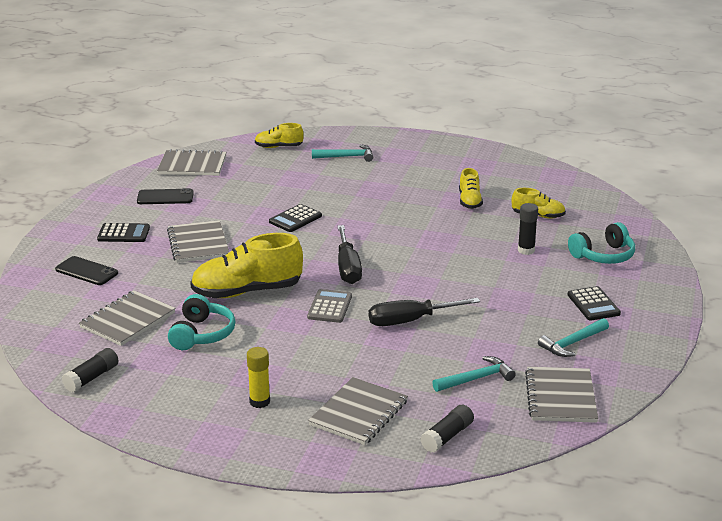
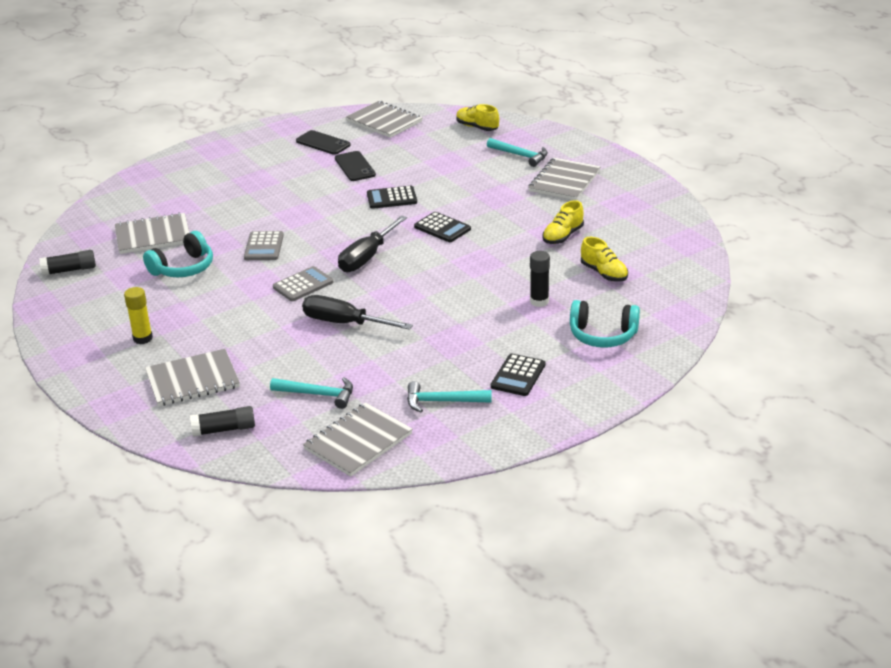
camera: 40 degrees right, 5 degrees up
black phone [55,256,118,285] -> black phone moved to [335,151,376,181]
black calculator [97,223,150,242] -> black calculator moved to [414,212,471,242]
grey notebook [167,220,229,263] -> grey notebook moved to [528,157,601,200]
yellow shoe [190,233,303,298] -> grey calculator [244,231,284,260]

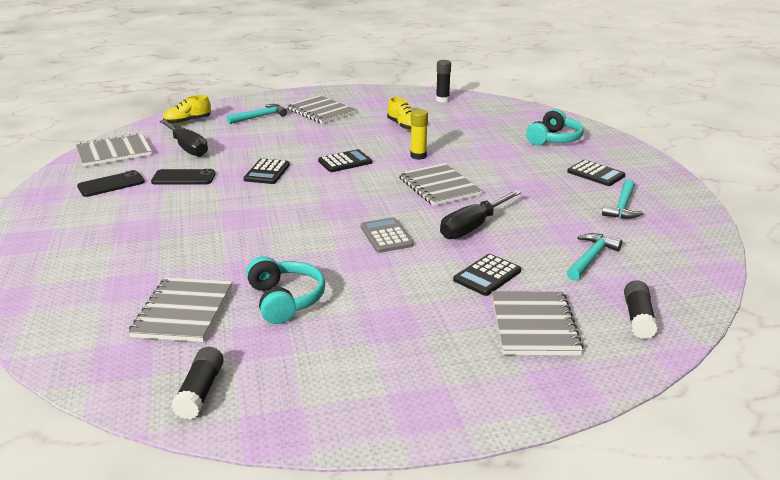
camera: 70 degrees left, 5 degrees down
yellow glue stick [124,287,153,344] -> yellow glue stick moved to [411,109,428,160]
grey calculator [244,231,284,260] -> none
grey notebook [303,402,413,477] -> grey notebook moved to [398,163,482,206]
black screwdriver [338,215,407,272] -> black screwdriver moved to [160,120,208,157]
black glue stick [530,251,550,307] -> black glue stick moved to [436,60,451,103]
yellow shoe [581,237,628,282] -> none
none -> black calculator [453,254,521,296]

